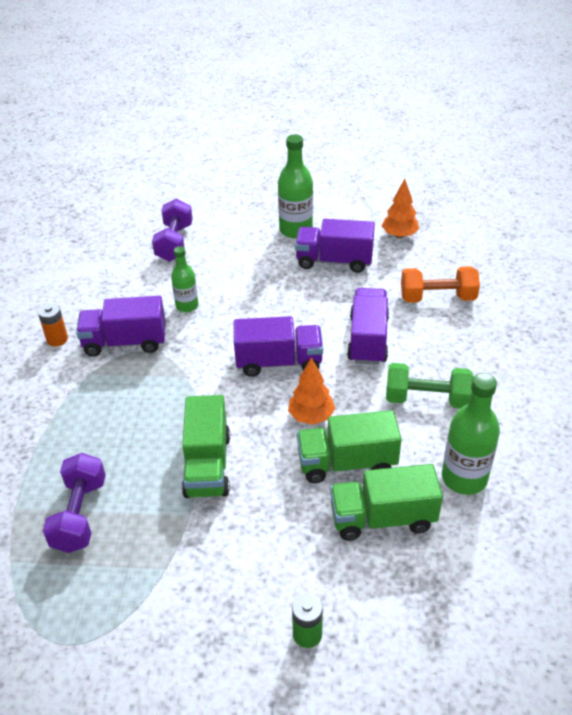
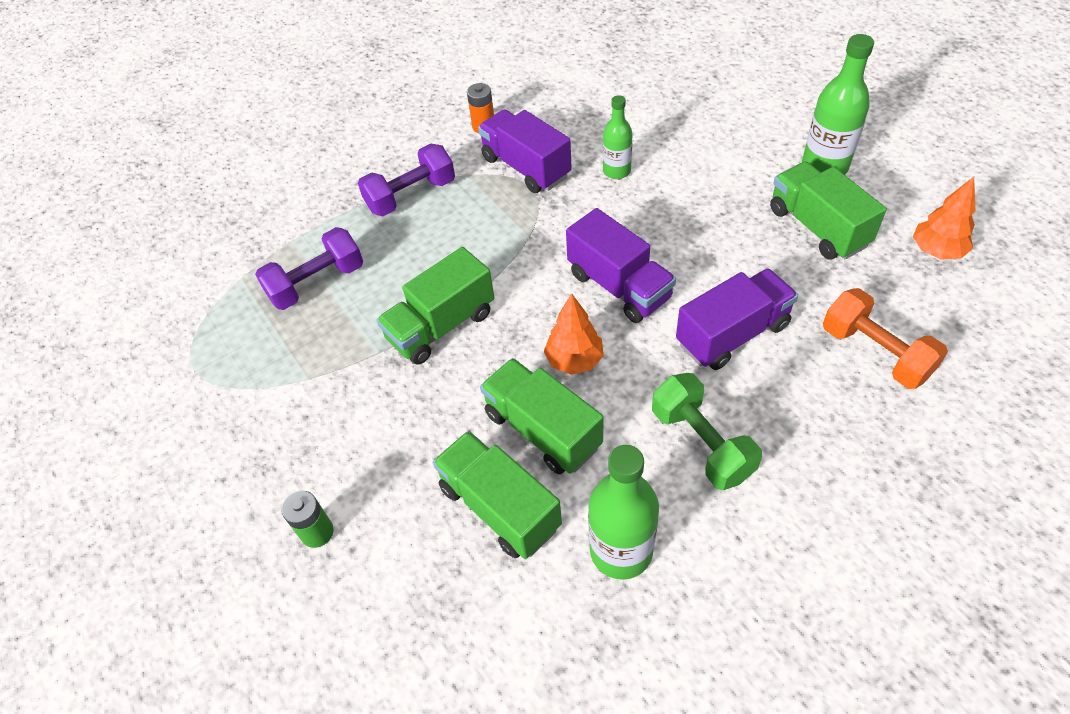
camera: 55 degrees right, 10 degrees up
purple dumbbell [152,199,193,261] -> purple dumbbell moved to [358,144,455,216]
purple truck [295,219,375,273] -> green truck [770,161,887,260]

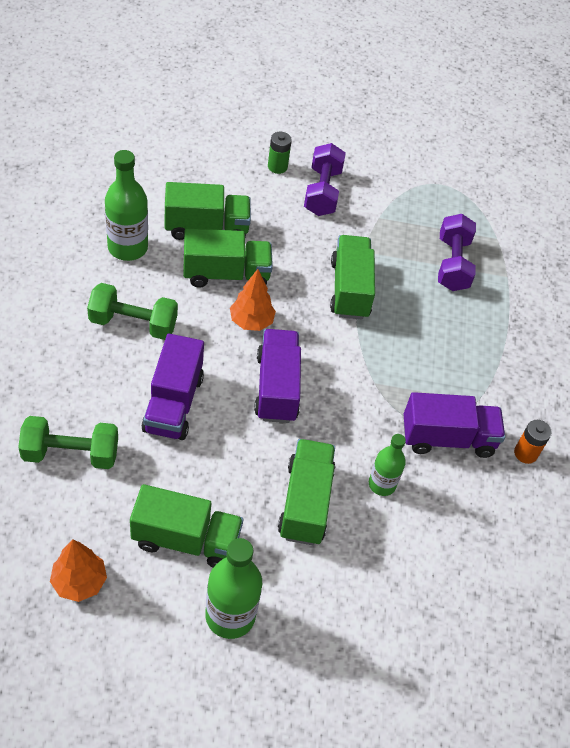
camera: 120 degrees right, 0 degrees up
purple dumbbell [358,144,455,216] -> purple dumbbell moved to [304,143,346,216]
purple truck [566,208,676,323] -> purple truck turned 90 degrees clockwise [254,329,301,423]
orange dumbbell [823,288,948,389] -> green dumbbell [18,416,118,469]
none -> green truck [278,439,335,545]

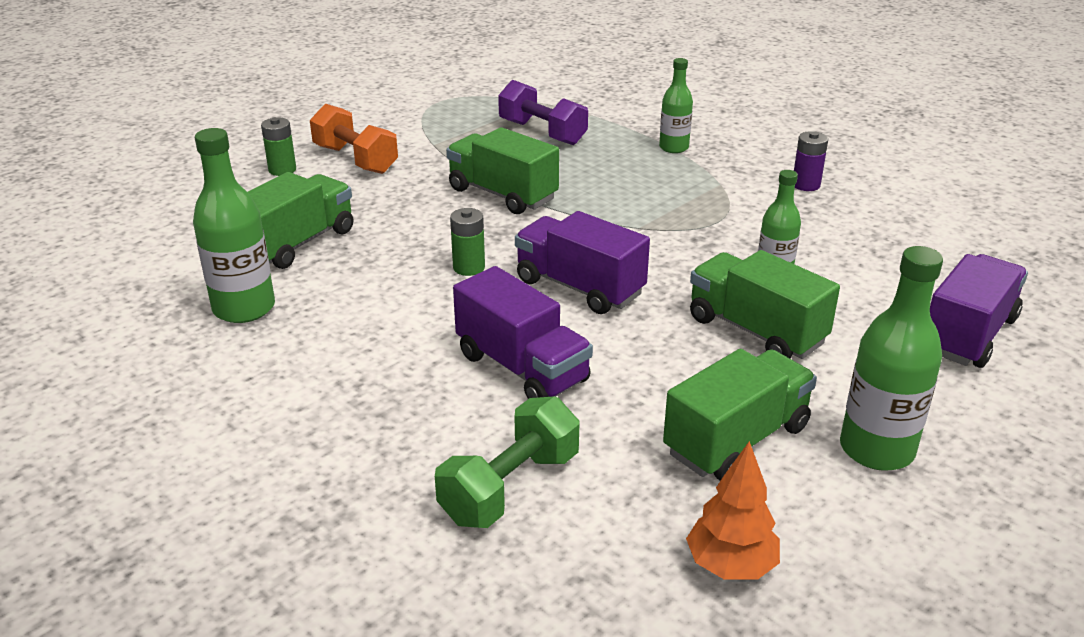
camera: 45 degrees left, 20 degrees down
green dumbbell [87,283,178,340] -> none
green truck [183,229,273,288] -> none
orange tree [230,269,276,331] -> green battery [450,208,485,276]
purple dumbbell [304,143,346,216] -> orange dumbbell [310,104,398,174]
purple truck [404,392,505,458] -> purple truck moved to [930,254,1028,368]
orange battery [514,420,552,464] -> purple battery [794,131,828,191]
none -> green bottle [659,58,693,153]

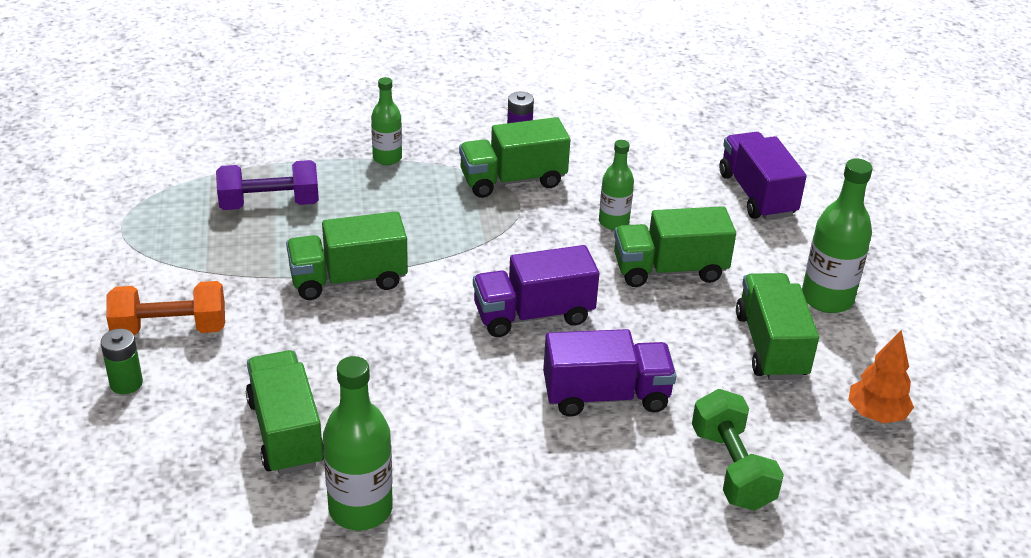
camera: 55 degrees left, 5 degrees up
green battery [450,208,485,276] -> none
none -> green truck [459,117,570,198]

